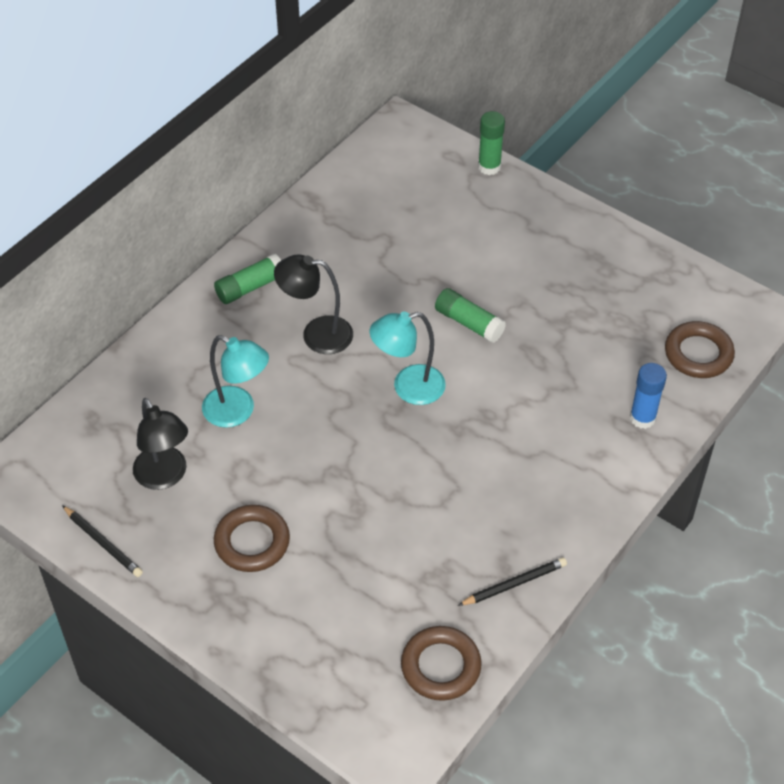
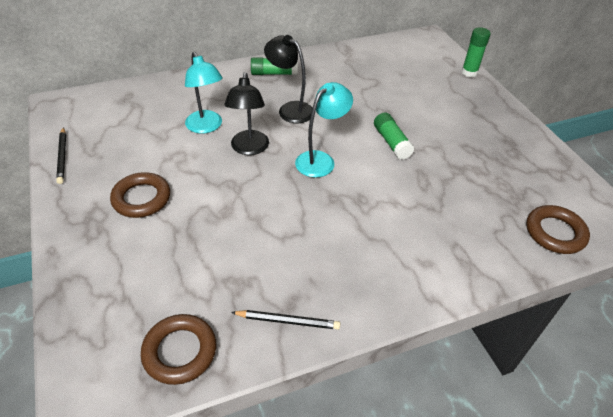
camera: 30 degrees right, 5 degrees down
black lamp [133,398,188,490] -> black lamp moved to [224,72,269,155]
turquoise lamp [370,312,446,405] -> turquoise lamp turned 120 degrees clockwise [295,82,353,178]
blue glue stick [630,363,667,429] -> none

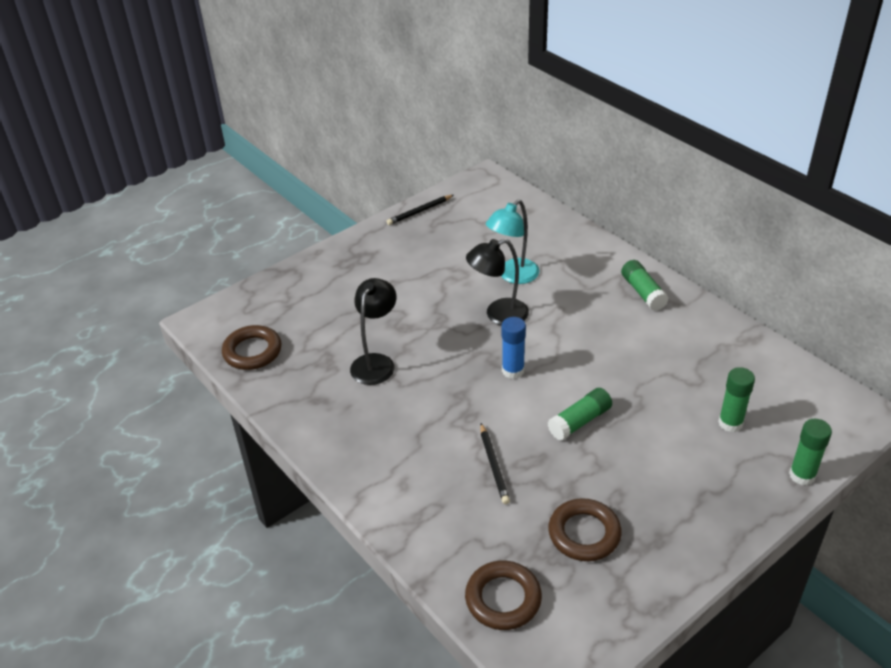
camera: 75 degrees right, 5 degrees down
brown ring [110,172,170,218] -> brown ring moved to [548,498,622,561]
black pencil [231,310,340,330] -> black pencil moved to [480,423,510,504]
black lamp [264,35,312,123] -> black lamp moved to [350,278,397,385]
turquoise lamp [295,82,353,178] -> blue glue stick [502,317,526,379]
none -> green glue stick [718,367,755,432]

